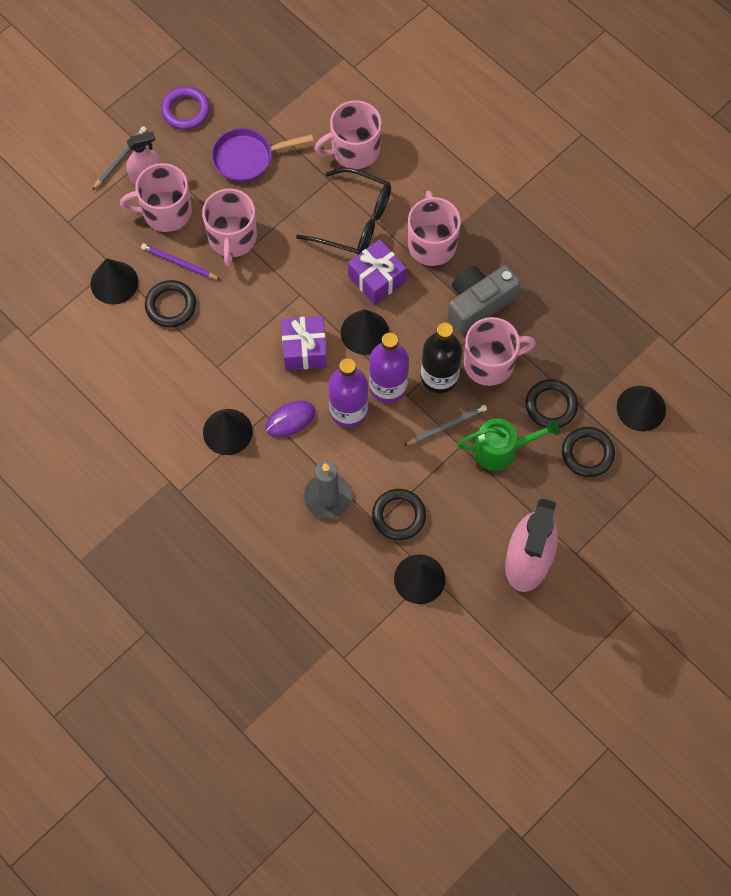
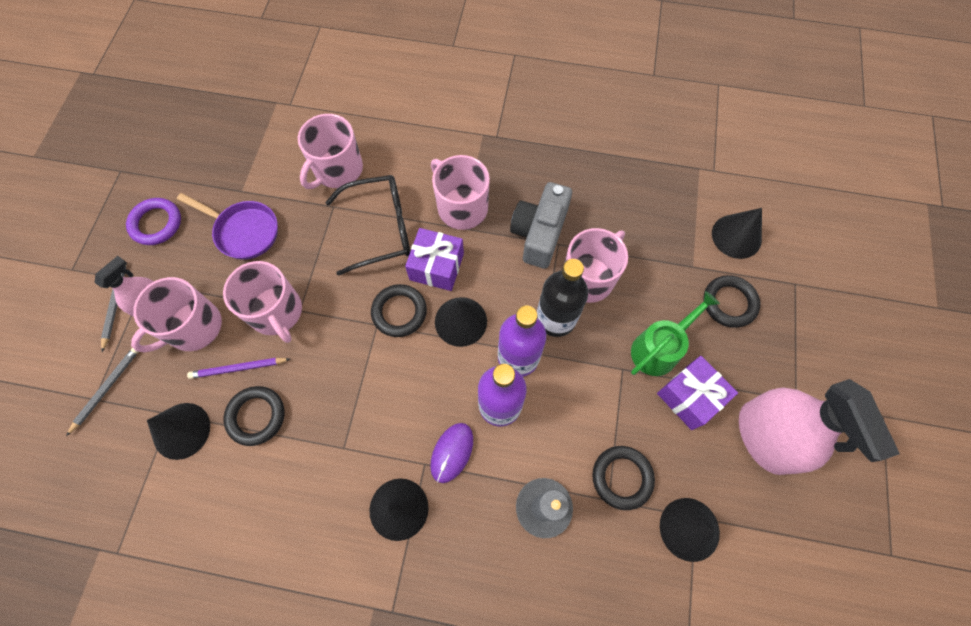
camera: 35 degrees left, 0 degrees up
purple pan [212,128,313,182] -> purple pan turned 105 degrees counterclockwise [177,193,278,260]
purple gift [281,316,327,370] -> purple gift moved to [657,356,738,430]
grey pencil [404,405,487,445] -> grey pencil moved to [66,347,138,436]
black ring [525,379,578,428] -> black ring moved to [371,284,427,337]

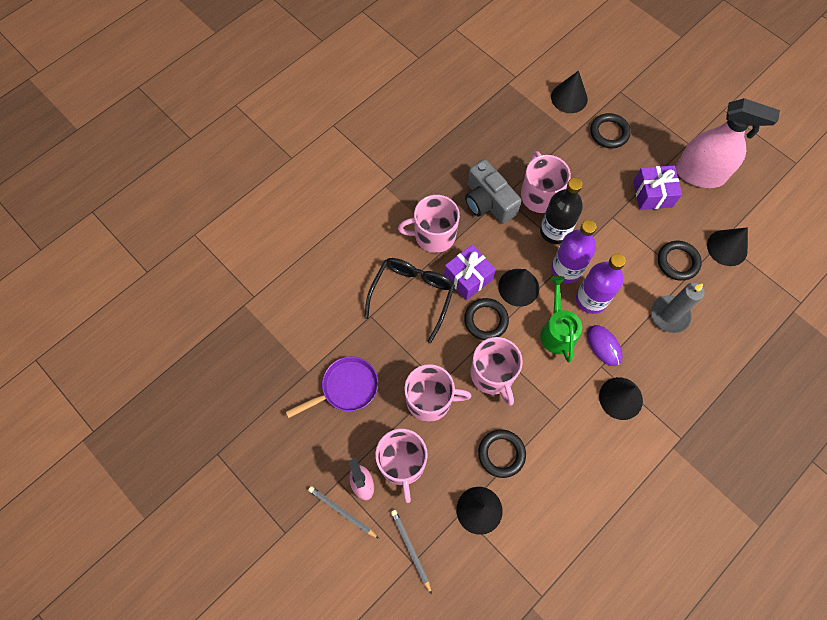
camera: 55 degrees left, 0 degrees up
purple ring [126,198,181,245] -> none
purple pencil [187,358,290,379] -> none
pink mug [298,114,363,189] -> pink mug moved to [470,337,523,406]
green watering can [631,291,720,376] -> green watering can moved to [540,276,582,363]

